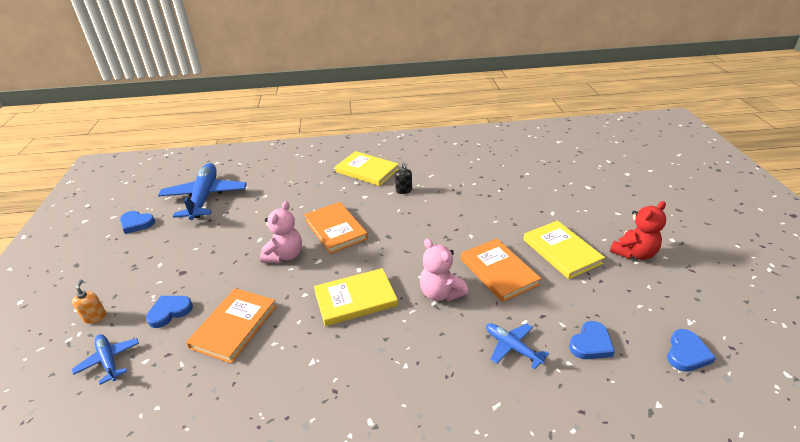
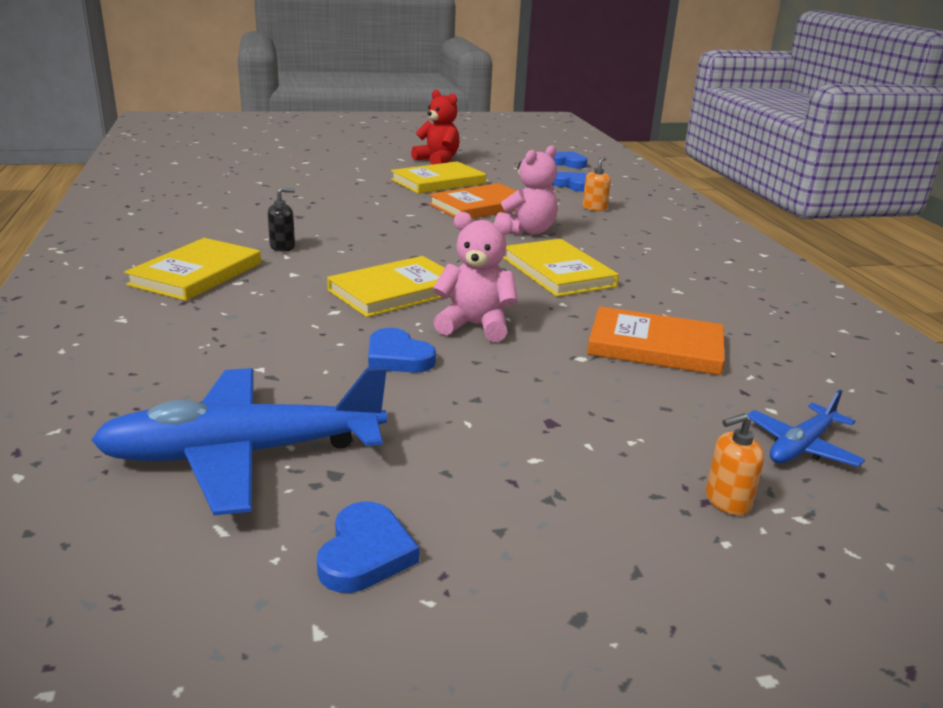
camera: 100 degrees left, 10 degrees down
blue heart [146,296,193,328] -> blue heart moved to [368,328,436,373]
orange book [304,202,368,254] -> yellow book [327,256,451,317]
blue plane [486,323,549,369] -> orange soap dispenser [583,157,611,211]

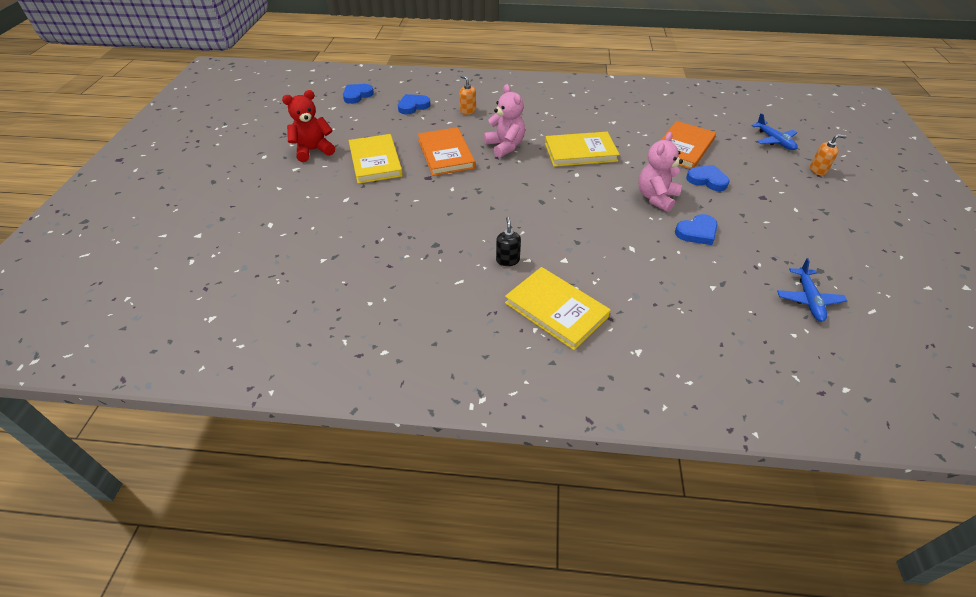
camera: 70 degrees left, 20 degrees up
blue plane [91,367,387,515] -> blue plane [777,258,847,322], size x0.50
blue heart [317,501,419,593] -> blue heart moved to [686,165,729,191]
yellow book [327,256,451,317] -> none
orange soap dispenser [706,413,764,515] -> orange soap dispenser turned 90 degrees counterclockwise [810,134,847,176]

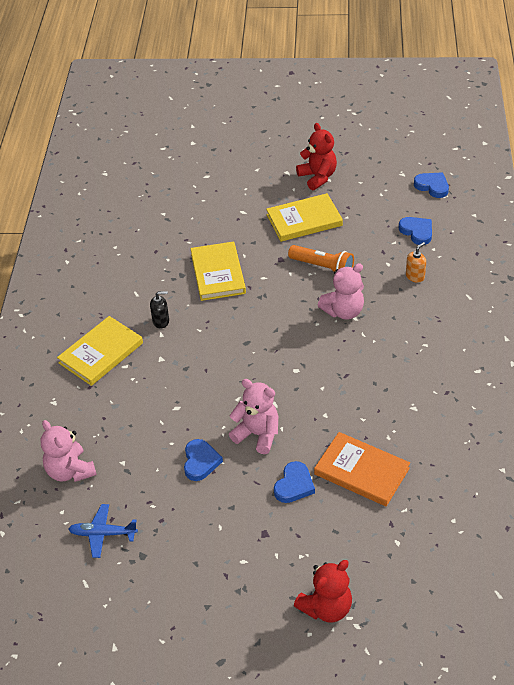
camera: 90 degrees right, 0 degrees up
orange book [418,127,475,176] -> orange flashlight [288,245,354,272]
yellow book [545,132,620,167] -> yellow book moved to [191,241,246,301]
blue heart [675,214,717,245] -> blue heart turned 150 degrees counterclockwise [184,439,223,481]
blue plane [751,113,798,150] -> none
orange soap dispenser [810,134,847,176] -> red teddy bear [294,560,352,622]
none -> pink teddy bear [41,420,97,482]

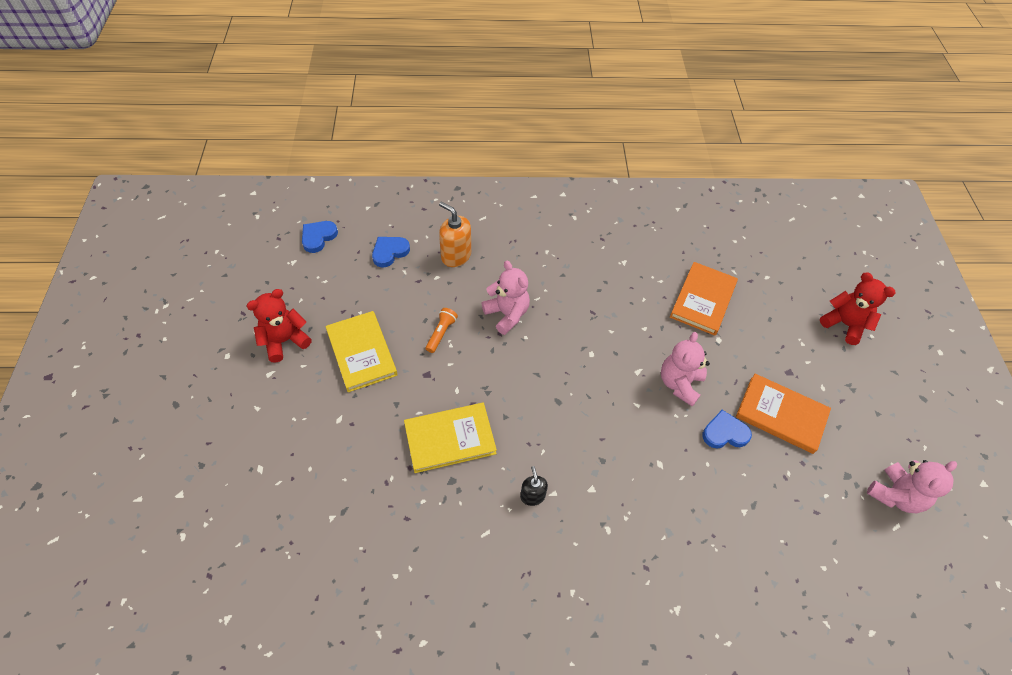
camera: 100 degrees left, 10 degrees up
pink teddy bear [41,420,97,482] -> pink teddy bear moved to [867,460,957,513]
yellow book [57,316,143,386] -> none
blue plane [68,504,138,558] -> none
blue heart [274,461,315,503] -> none
orange flashlight [288,245,354,272] -> orange flashlight [426,308,458,353], size x0.65
orange soap dispenser [406,242,426,283] -> orange soap dispenser [439,201,471,267], size x1.65
none -> orange book [736,374,831,454]

